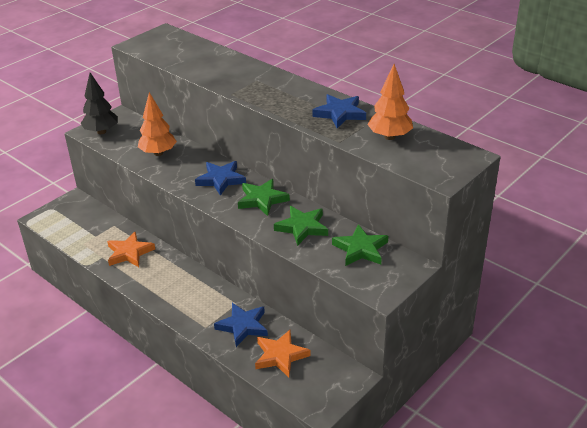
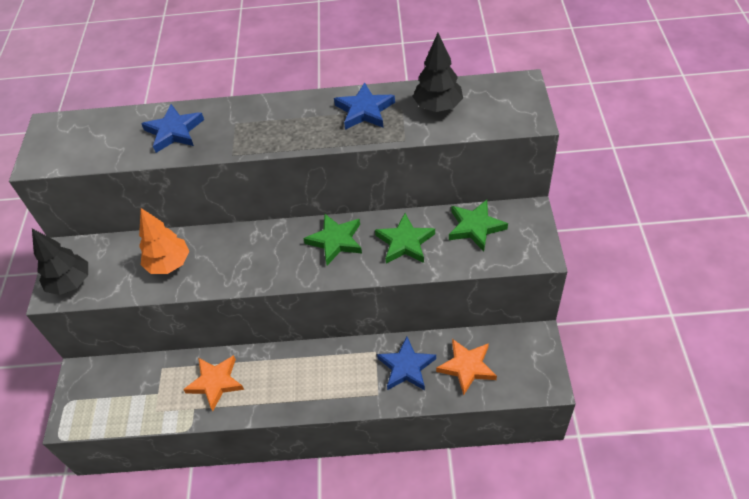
camera: 40 degrees left, 15 degrees up
blue star [195,161,246,196] -> blue star moved to [141,104,204,153]
orange tree [367,64,413,140] -> black tree [413,33,463,112]

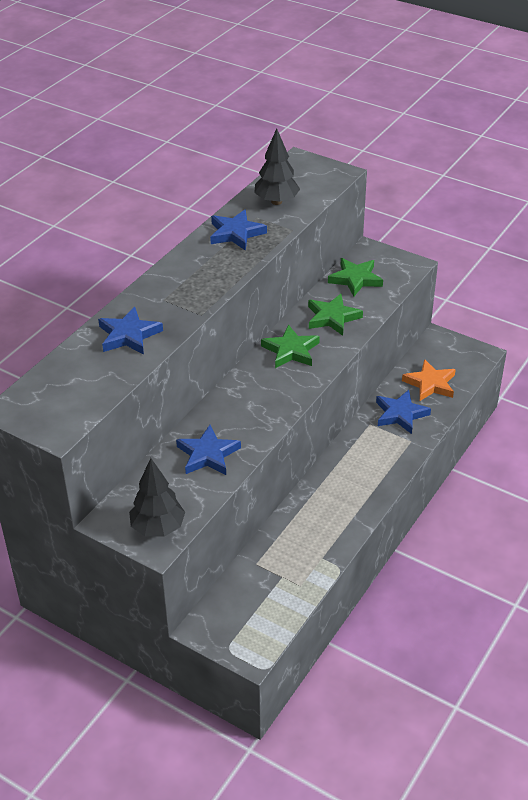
camera: 60 degrees left, 10 degrees down
orange tree [139,208,189,274] -> blue star [176,425,241,475]
orange star [183,355,244,411] -> none

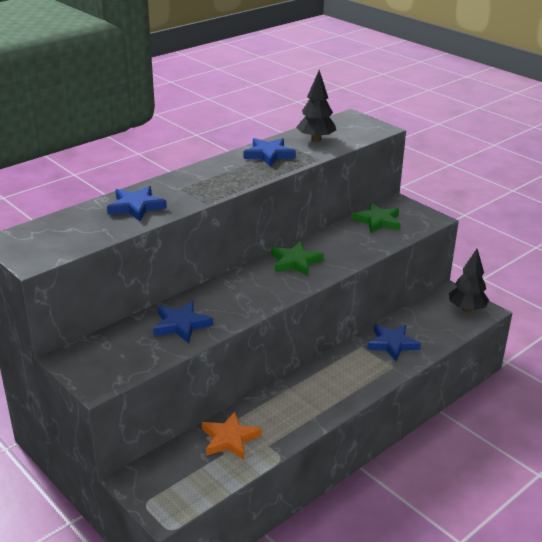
camera: 15 degrees right, 10 degrees down
black tree [129,458,185,537] -> black tree moved to [449,249,489,312]
green star [308,294,363,336] -> none
orange star [402,359,456,401] -> orange star moved to [202,411,261,460]

